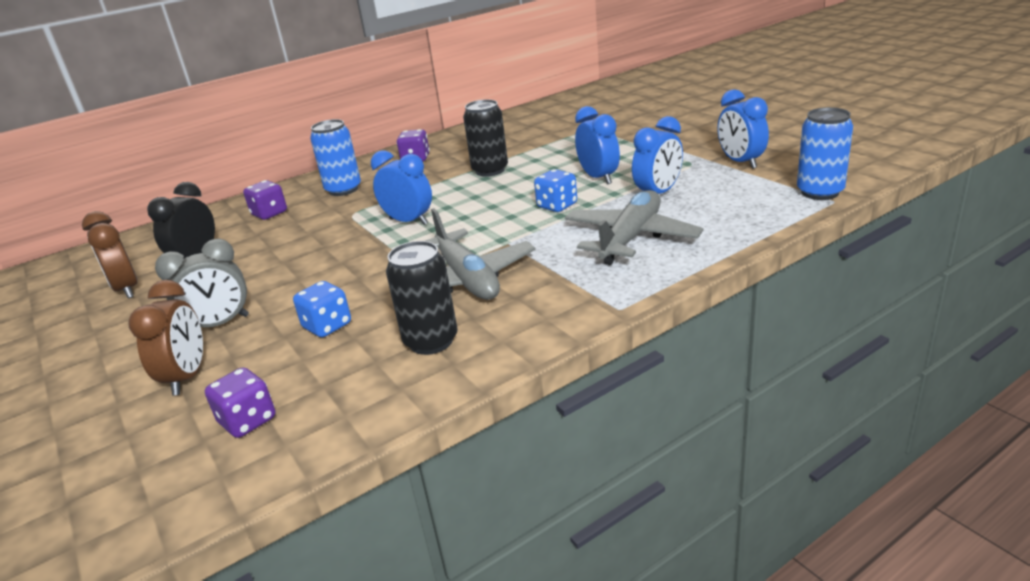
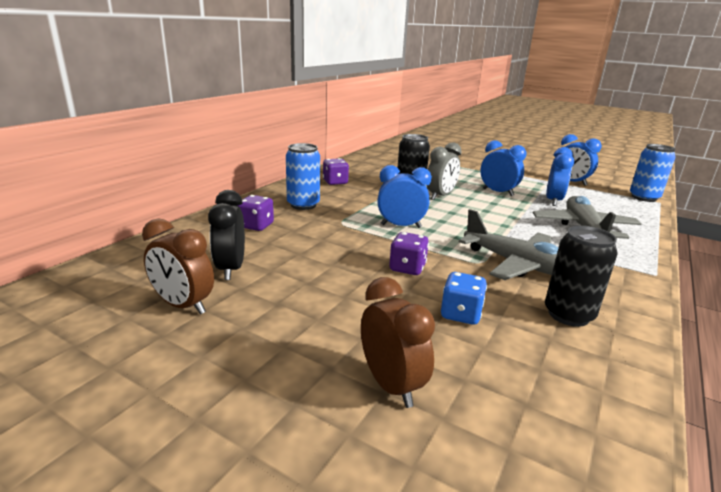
camera: 30 degrees left, 5 degrees down
grey clock [155,239,249,327] -> grey clock moved to [427,142,462,200]
purple dice [205,367,275,438] -> purple dice moved to [389,232,429,275]
blue dice [534,169,577,212] -> none

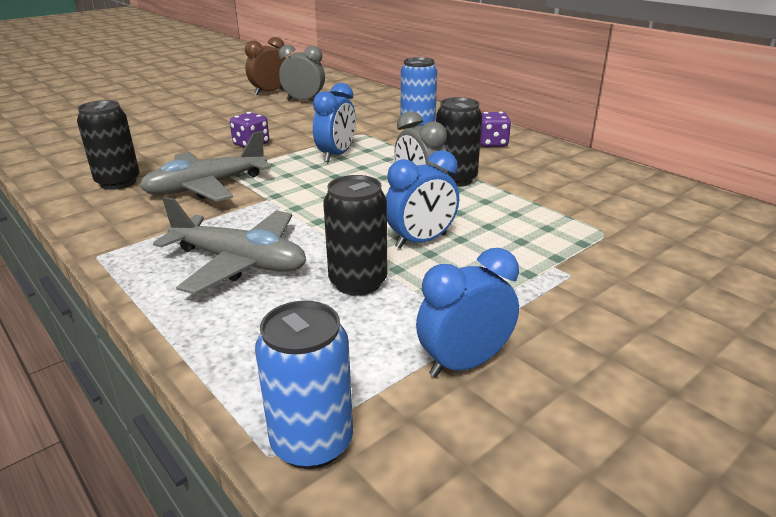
camera: 110 degrees right, 5 degrees up
black clock [208,190,245,280] -> grey clock [279,45,325,101]
purple dice [237,195,274,231] -> none
brown clock [361,277,435,408] -> none
blue dice [441,272,487,325] -> none
blue clock [546,147,574,206] -> black can [323,175,387,296]

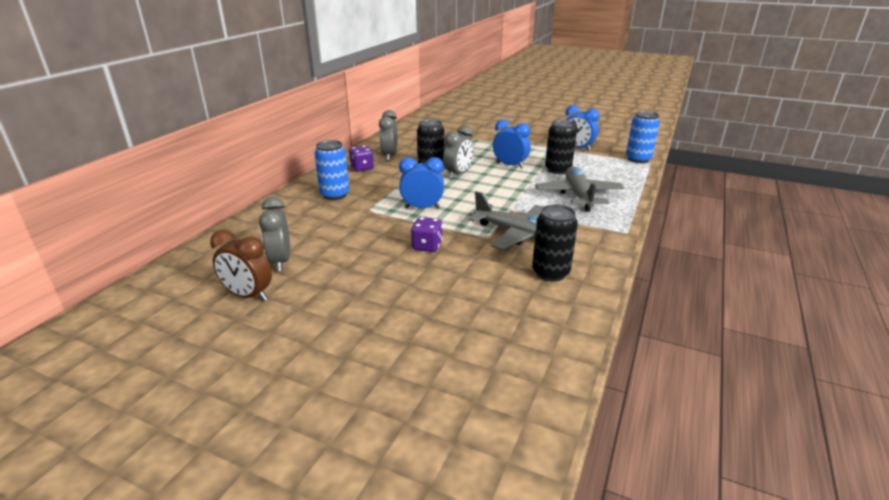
camera: 115 degrees left, 0 degrees up
none -> grey clock [379,110,398,161]

